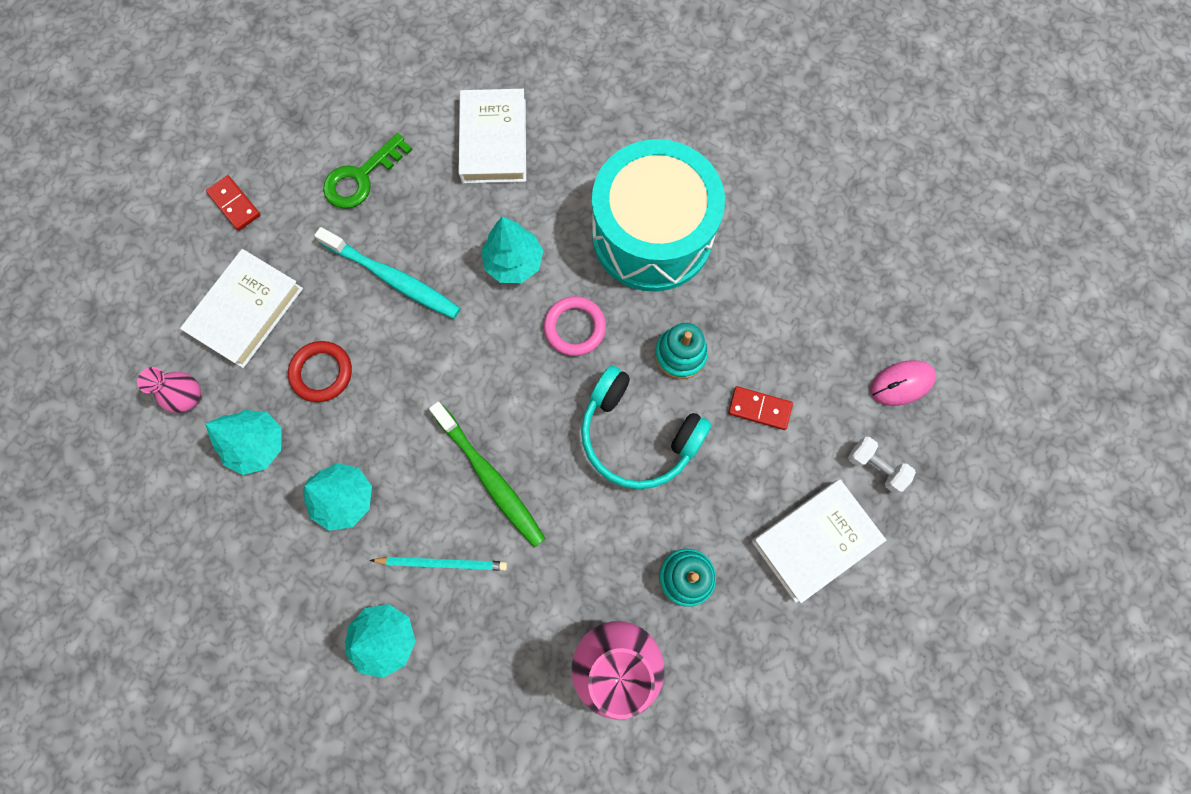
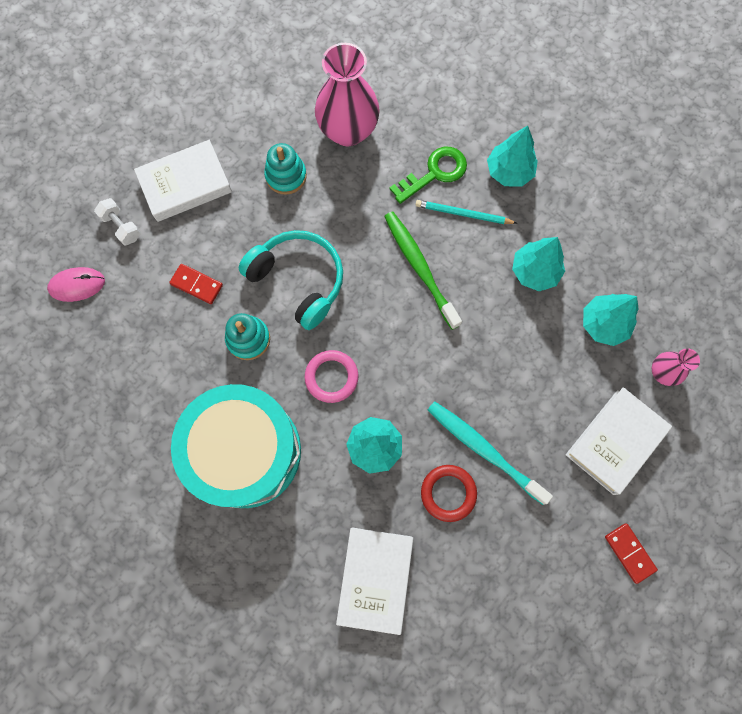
camera: 170 degrees left, 0 degrees up
red ring [288,341,352,402] -> red ring moved to [421,465,477,522]
green key [323,133,413,209] -> green key moved to [390,147,467,204]

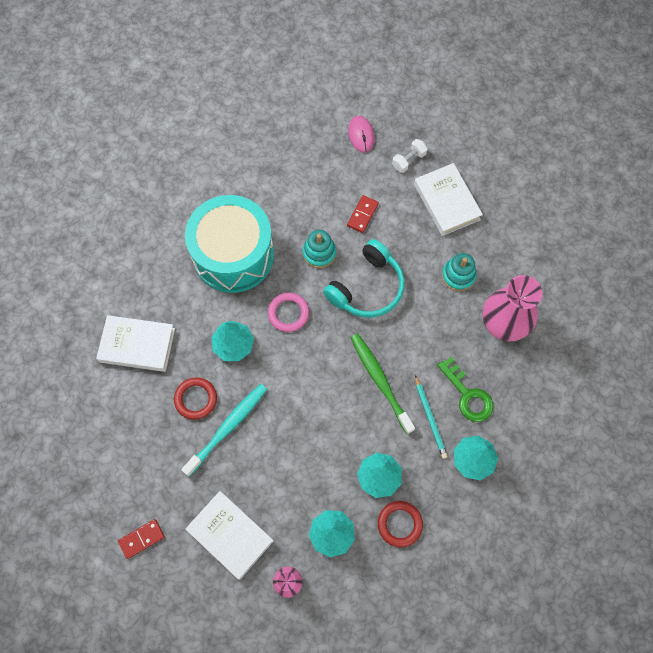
camera: 90 degrees right, 5 degrees down
green toothbrush [384,211,462,330] -> green toothbrush turned 90 degrees counterclockwise [351,333,415,434]
turquoise pencil [416,200,517,224] -> turquoise pencil turned 150 degrees clockwise [415,375,448,459]
none -> red ring [378,501,423,547]

